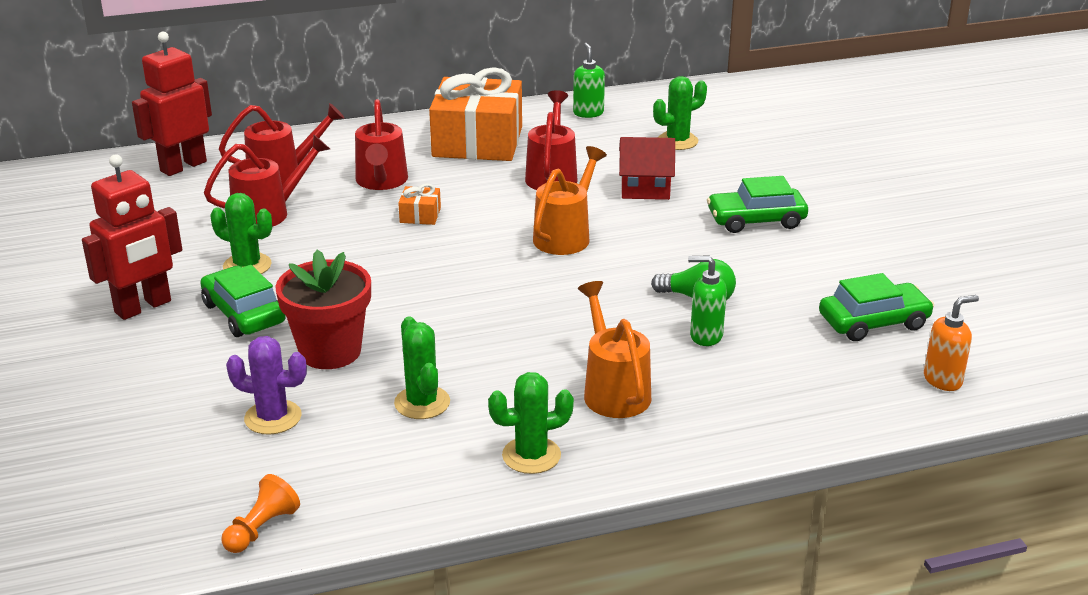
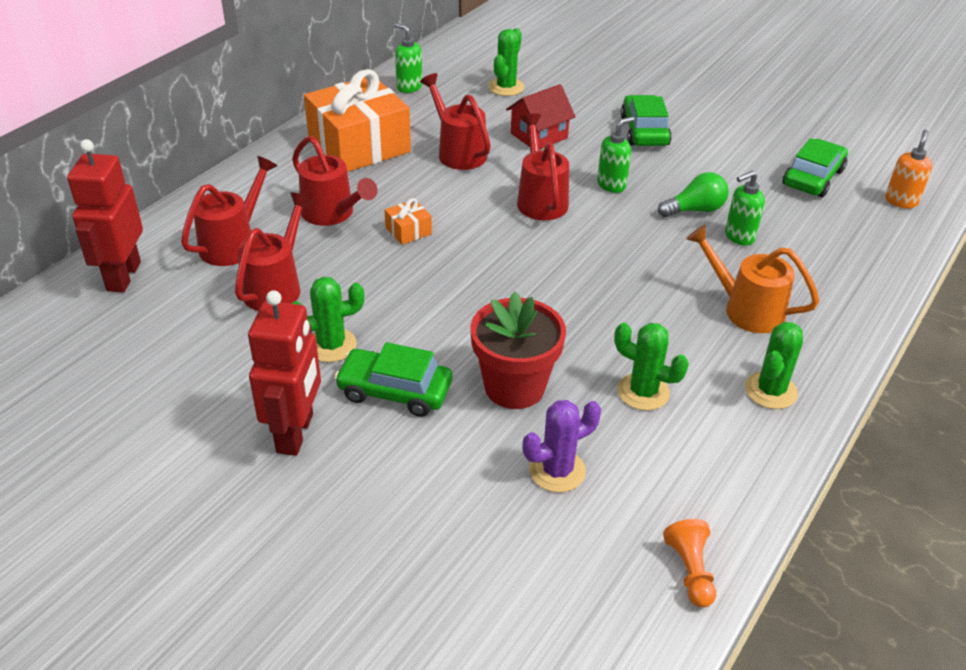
camera: 40 degrees left, 10 degrees up
orange watering can [533,146,607,255] -> red watering can [517,113,569,220]
green car [707,176,808,233] -> green car turned 135 degrees clockwise [621,95,672,146]
none -> green soap dispenser [597,117,635,193]

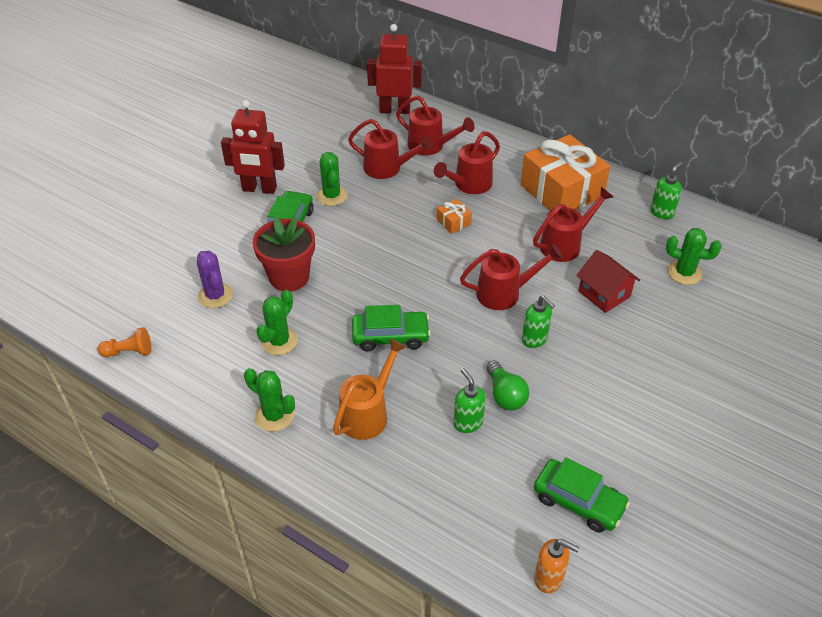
camera: 90 degrees right, 5 degrees up
green car [621,95,672,146] -> green car moved to [352,305,431,351]

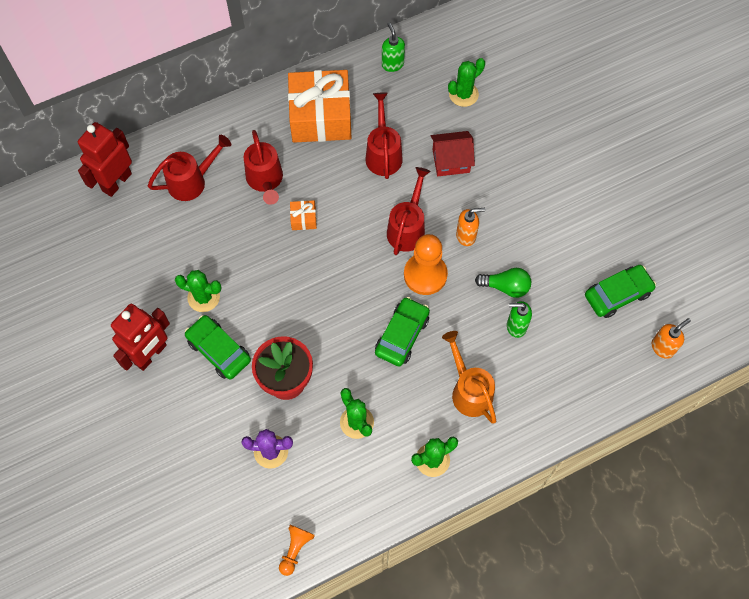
camera: 60 degrees left, 20 degrees up
red watering can [348,119,434,179] -> none
green soap dispenser [522,296,555,348] -> orange soap dispenser [456,208,486,246]
none -> orange pawn [404,234,448,295]

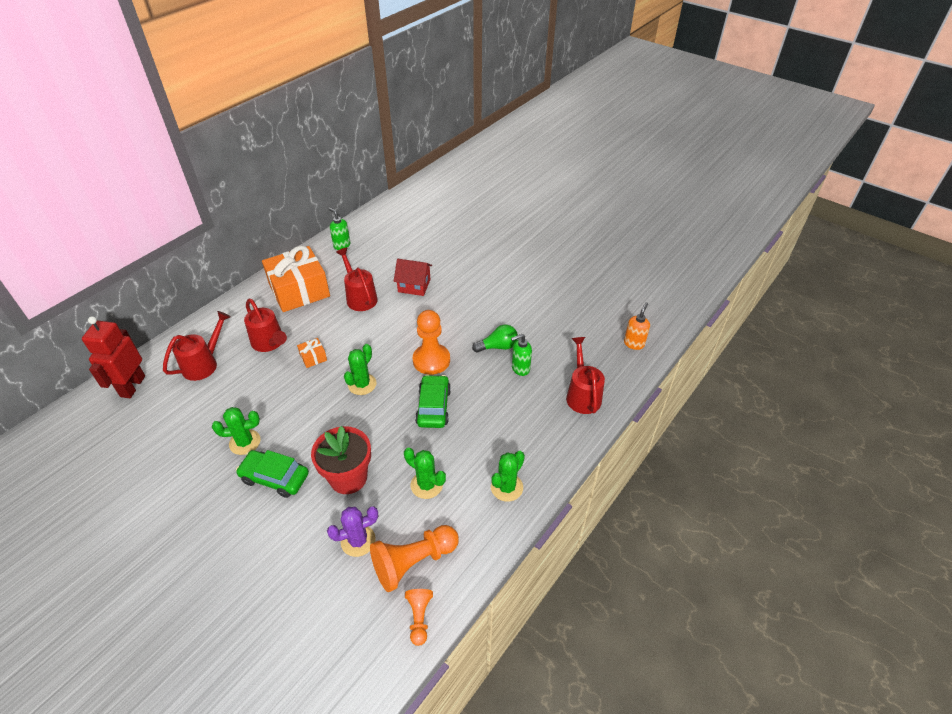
camera: 25 degrees left, 20 degrees down
red robot [111,304,170,371] -> none
red watering can [387,167,431,255] -> red watering can moved to [566,337,605,414]
red house [431,131,475,176] -> red house turned 45 degrees clockwise [394,259,432,296]
orange watering can [442,331,496,424] -> none
green cactus [448,58,485,107] -> green cactus moved to [344,344,377,395]
orange soap dispenser [456,208,486,246] -> none
green car [585,265,656,318] -> none
none -> orange pawn [370,525,459,592]

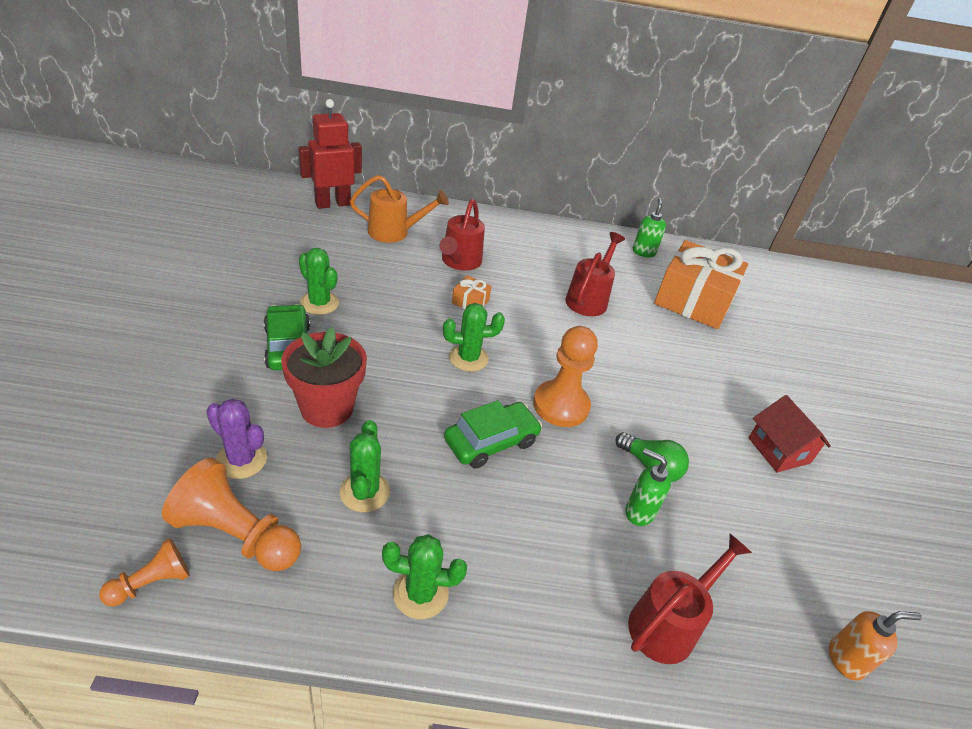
camera: 50 degrees right, 5 degrees down
red watering can [163,311,231,381] -> orange watering can [350,175,449,243]
orange gift [262,246,330,312] -> orange gift moved to [654,240,748,329]
red house [394,259,432,296] -> red house moved to [749,395,831,472]

